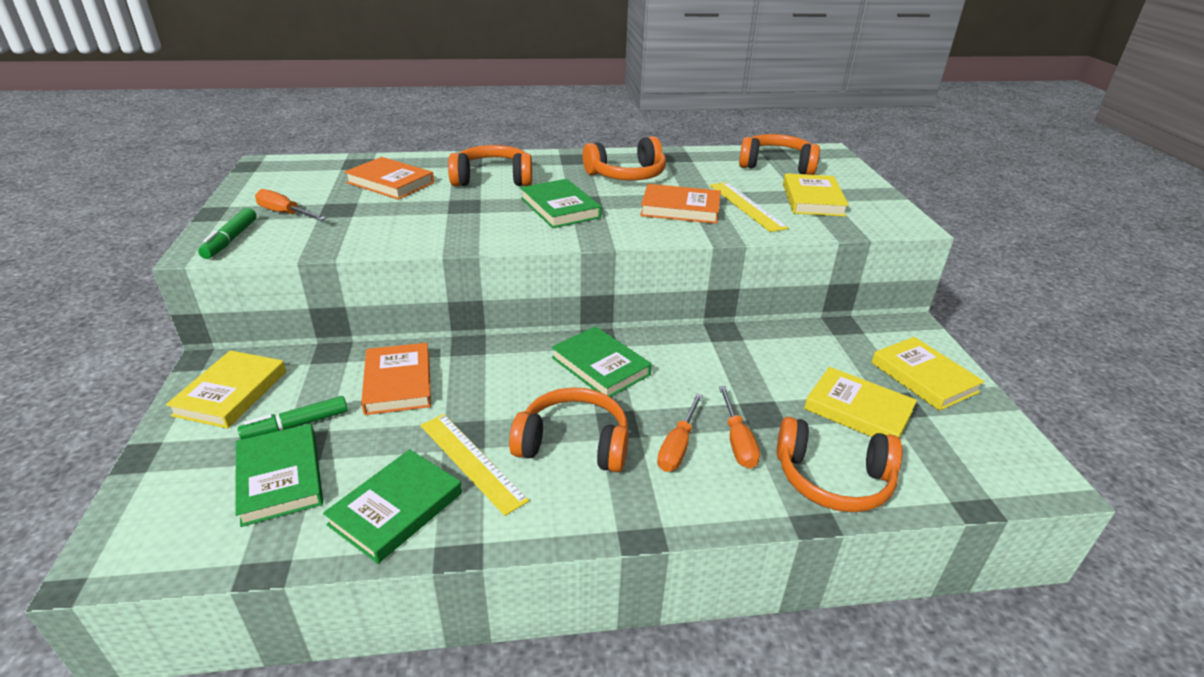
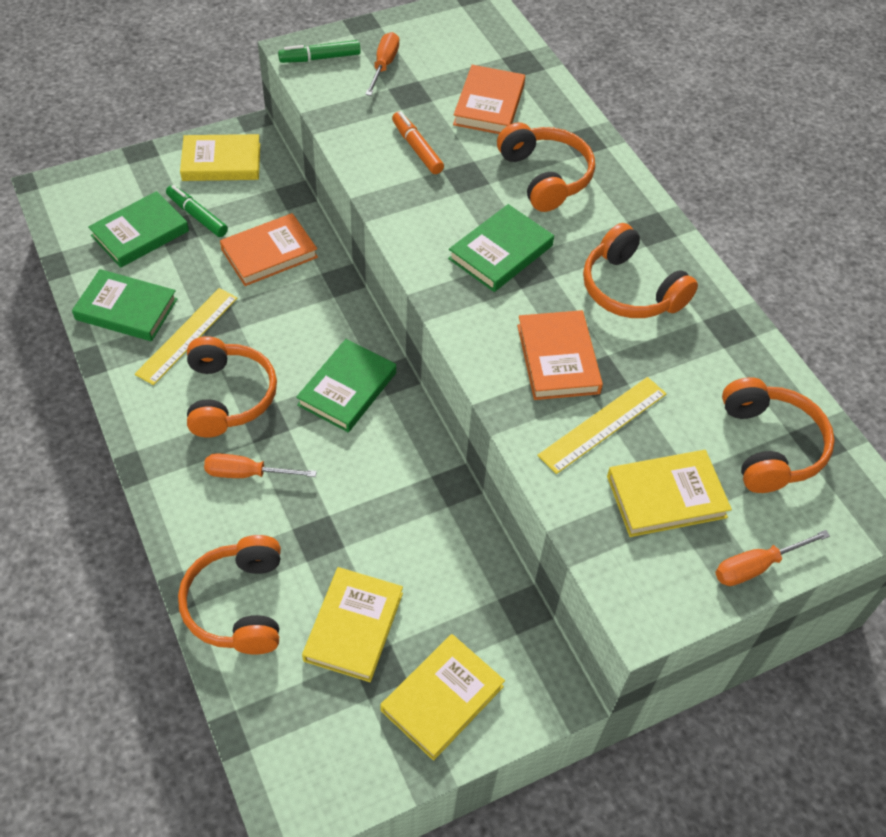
camera: 70 degrees right, 20 degrees up
orange screwdriver [719,386,760,469] -> orange screwdriver moved to [715,530,830,586]
none -> orange marker [392,112,444,174]

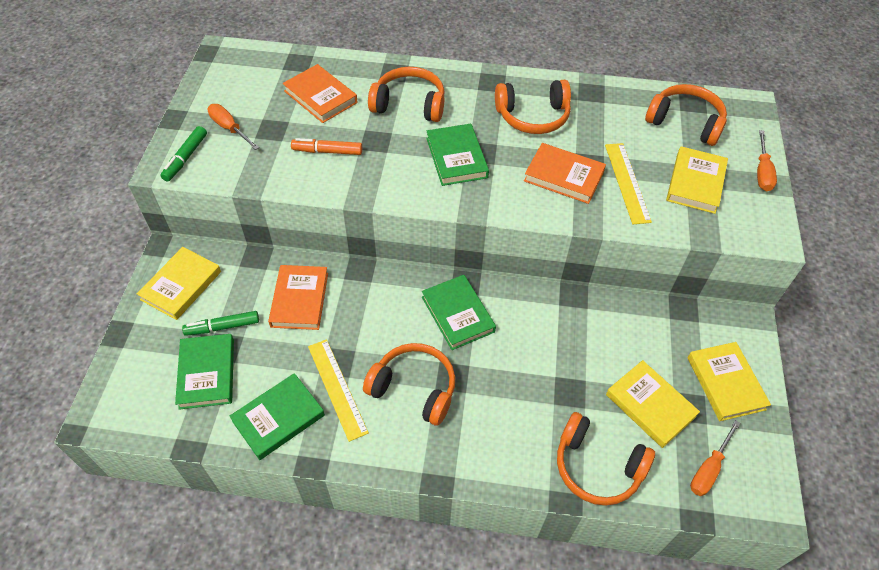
camera: 55 degrees left, 0 degrees up
orange screwdriver [204,453,317,478] -> orange screwdriver moved to [690,420,741,496]

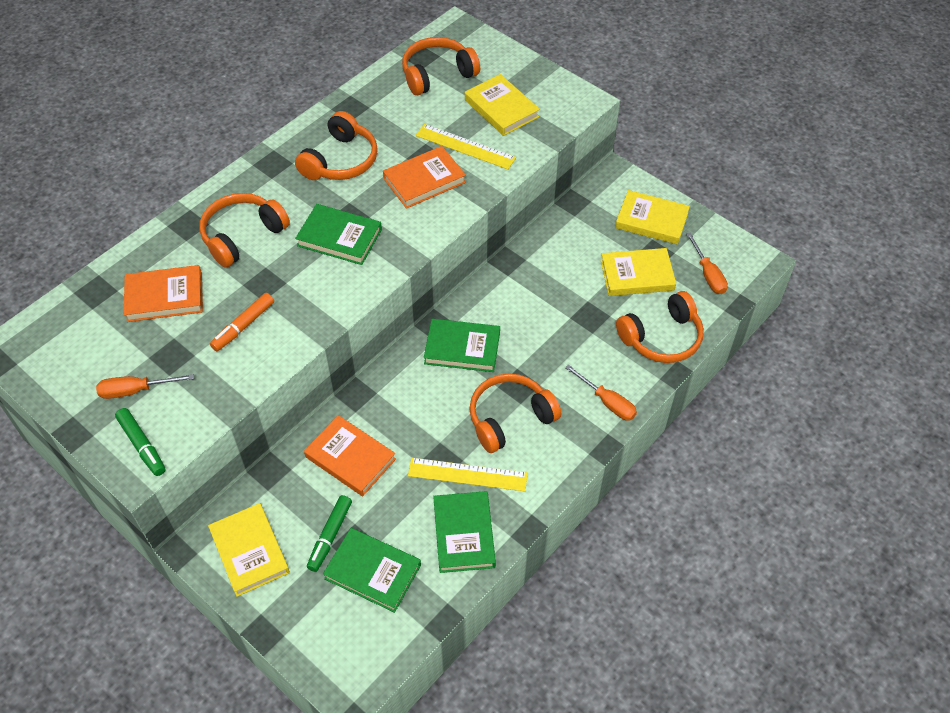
camera: 55 degrees left, 0 degrees up
orange screwdriver [757,130,777,191] -> orange screwdriver moved to [565,365,637,420]

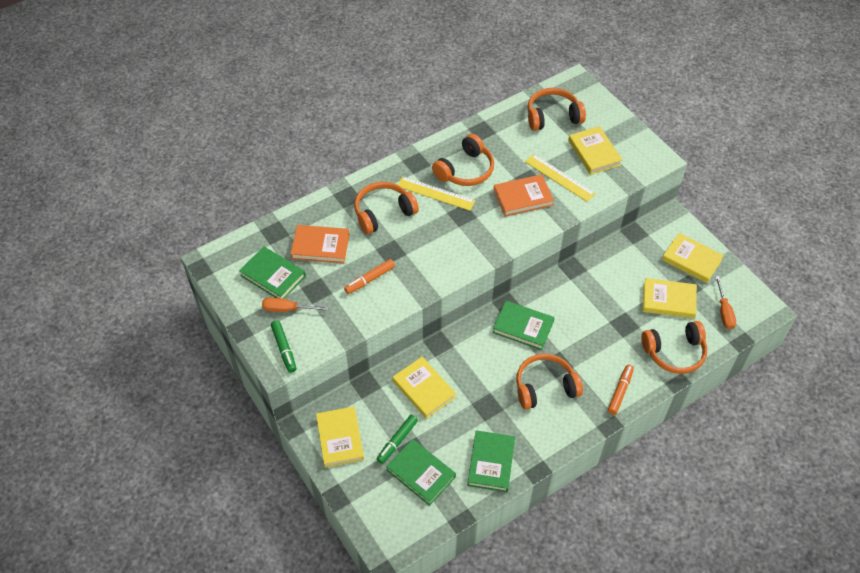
camera: 15 degrees right, 0 degrees up
green book [295,204,382,265] -> green book moved to [239,246,306,299]
orange book [304,415,396,496] -> yellow book [393,357,456,419]
yellow ruler [408,458,528,492] -> yellow ruler moved to [398,176,476,211]
orange screwdriver [565,365,637,420] -> orange marker [608,364,634,415]

